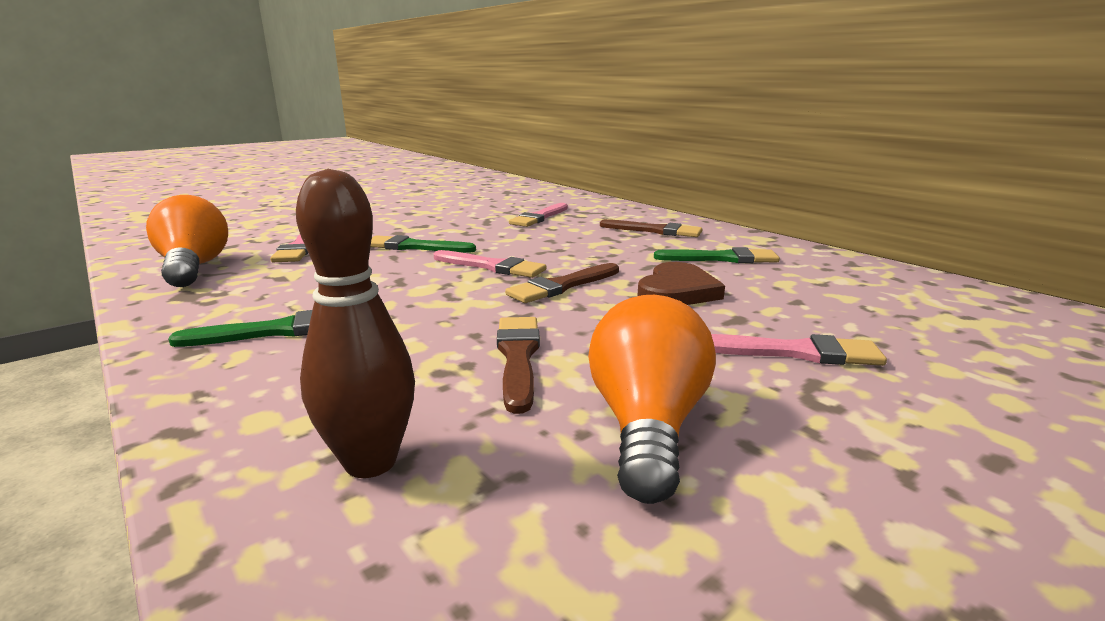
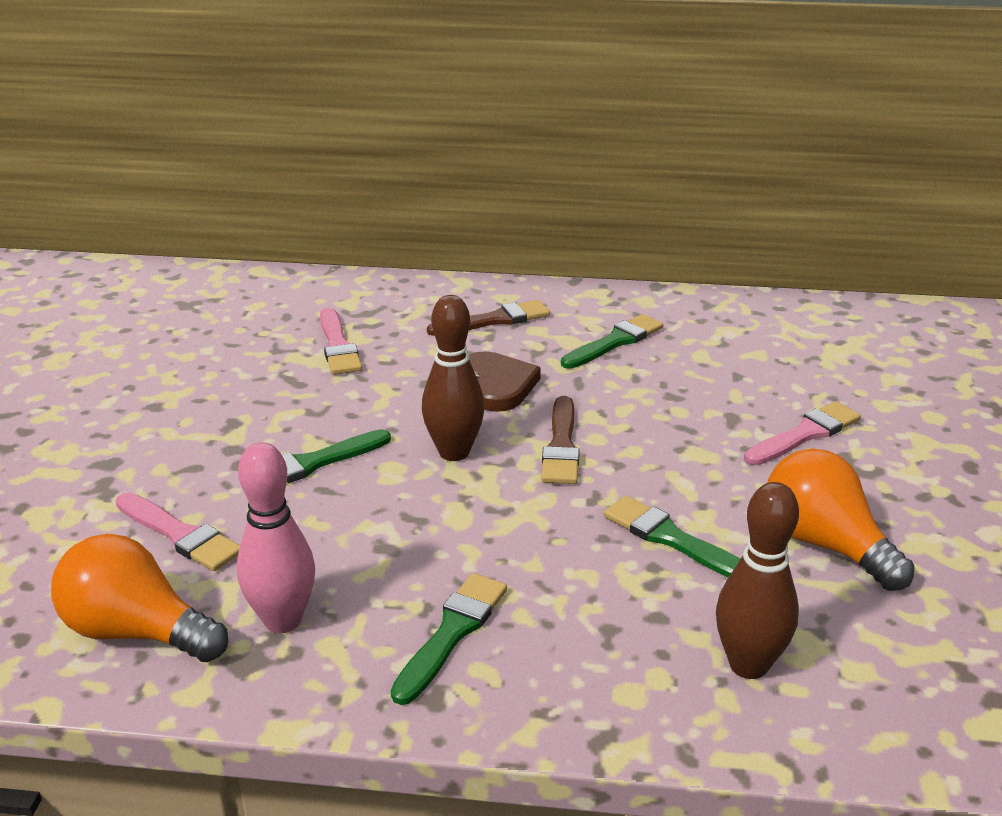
camera: 45 degrees left, 10 degrees up
pink brush [434,250,547,278] -> brown bowling pin [422,295,485,461]
brown brush [497,317,540,414] -> green brush [604,495,740,577]
brown heart [637,262,725,305] -> brown heart moved to [469,351,541,412]
none -> pink bowling pin [237,442,315,633]

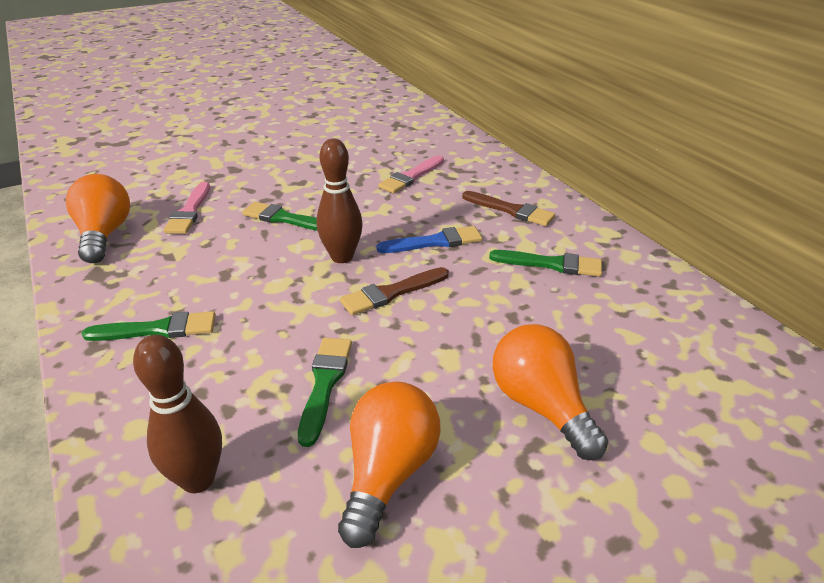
camera: 55 degrees right, 5 degrees up
pink bowling pin [237,442,315,633] -> none
brown heart [469,351,541,412] -> blue brush [377,226,482,253]
pink brush [744,401,861,465] -> orange light bulb [492,324,608,460]

